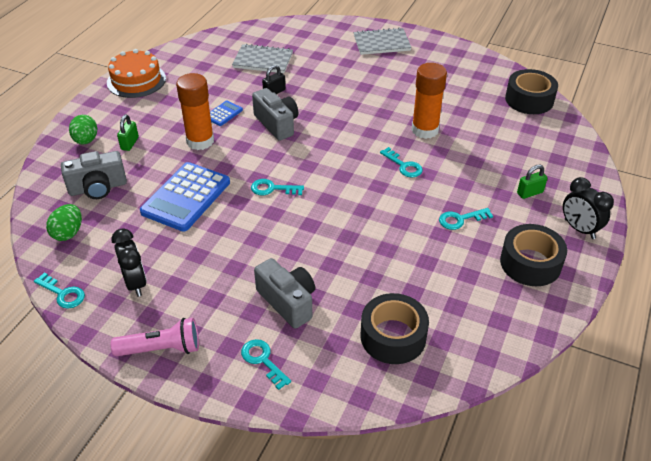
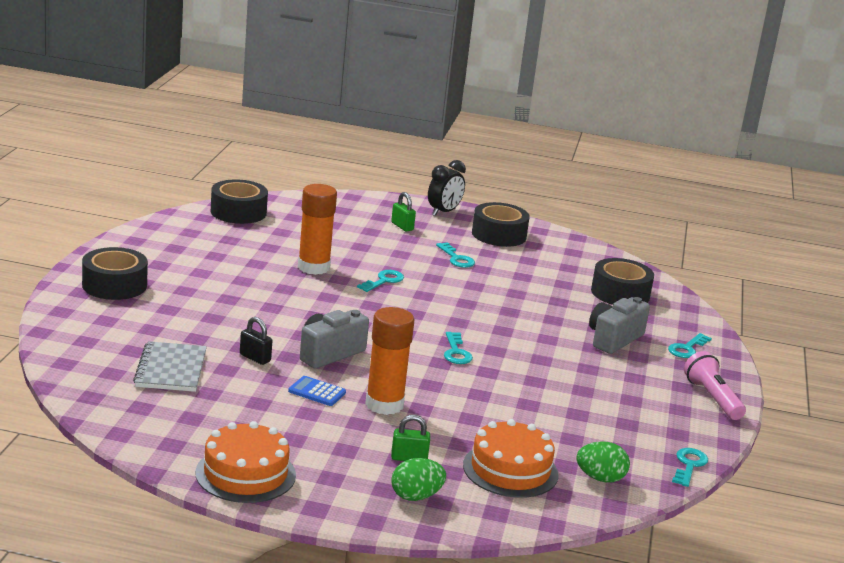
camera: 105 degrees left, 20 degrees down
grey camera [61,151,127,199] -> orange cake [463,419,559,498]
black clock [111,228,147,297] -> none
blue calculator [140,162,230,231] -> none
grey notebook [354,27,412,55] -> black tape [82,247,148,300]

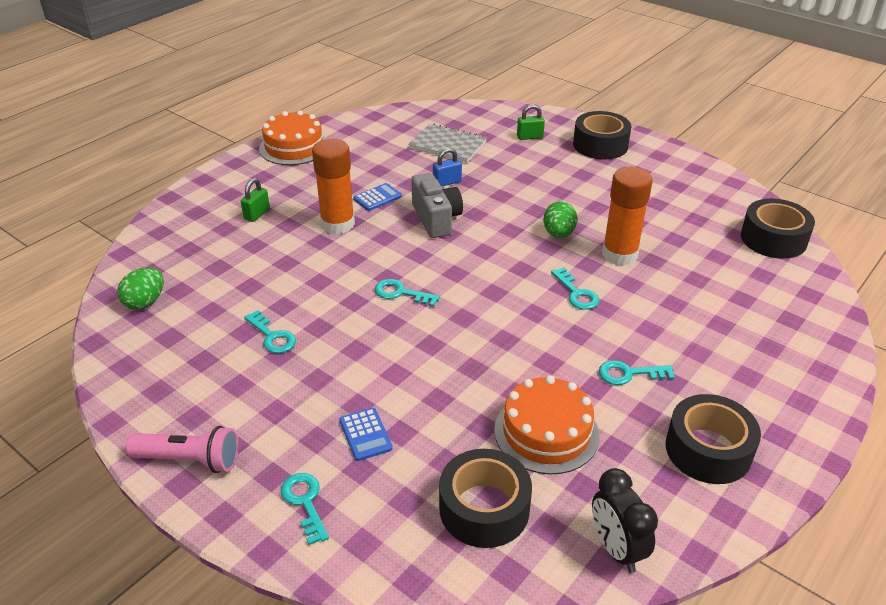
camera: 120 degrees right, 15 degrees up
black padlock [240,317,272,365] -> blue padlock [433,148,462,187]
green padlock [391,192,416,231] -> green padlock moved to [517,104,545,140]
green egg [391,458,446,501] -> green egg moved to [543,201,577,238]
black clock [428,160,466,216] -> black clock moved to [592,468,658,573]
orange cake [463,419,559,498] -> orange cake moved to [494,376,599,474]
grey camera [589,297,650,354] -> blue calculator [340,408,393,461]
turquoise key [672,448,708,487] -> turquoise key moved to [244,310,296,353]

